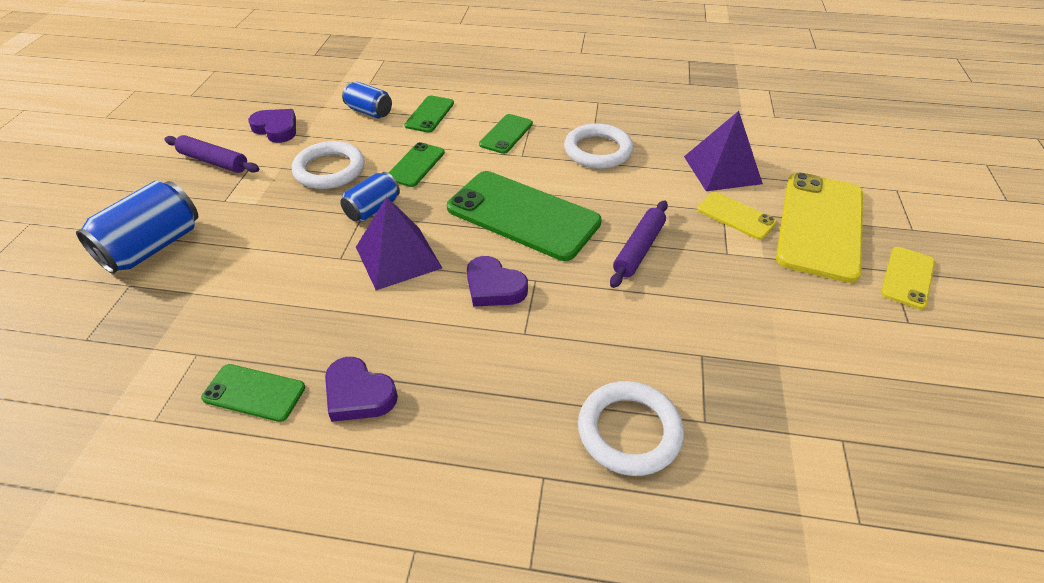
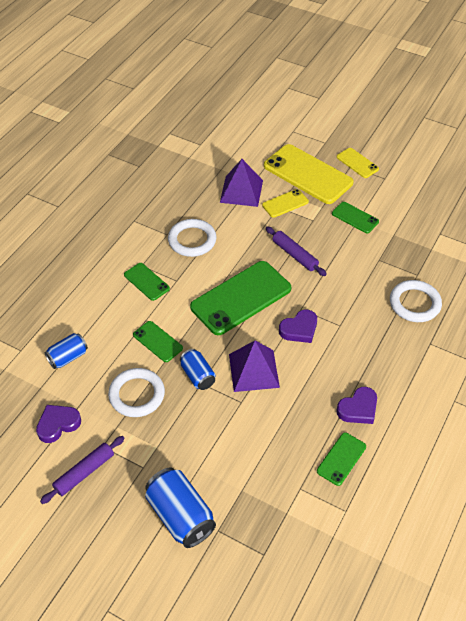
camera: 70 degrees left, 5 degrees up
green phone [404,96,454,133] -> green phone moved to [332,202,379,233]

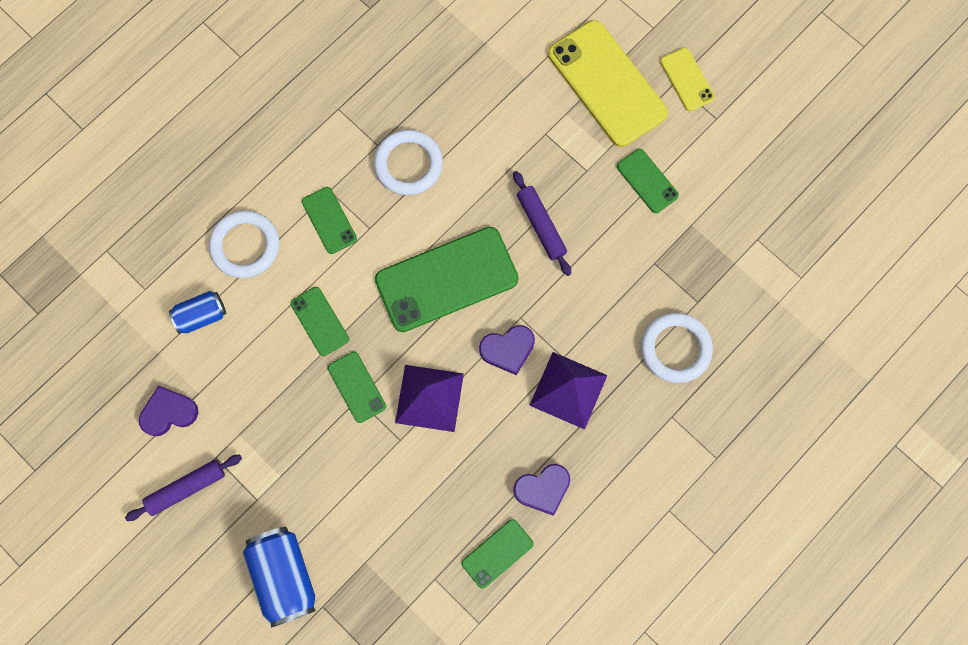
camera: 15 degrees right, 25 degrees up
white ring [108,368,165,417] -> white ring moved to [209,211,279,278]
blue can [180,349,216,390] -> green phone [328,352,386,423]
purple pyramid [220,159,263,207] -> purple pyramid moved to [529,352,608,430]
yellow phone [262,189,309,218] -> none

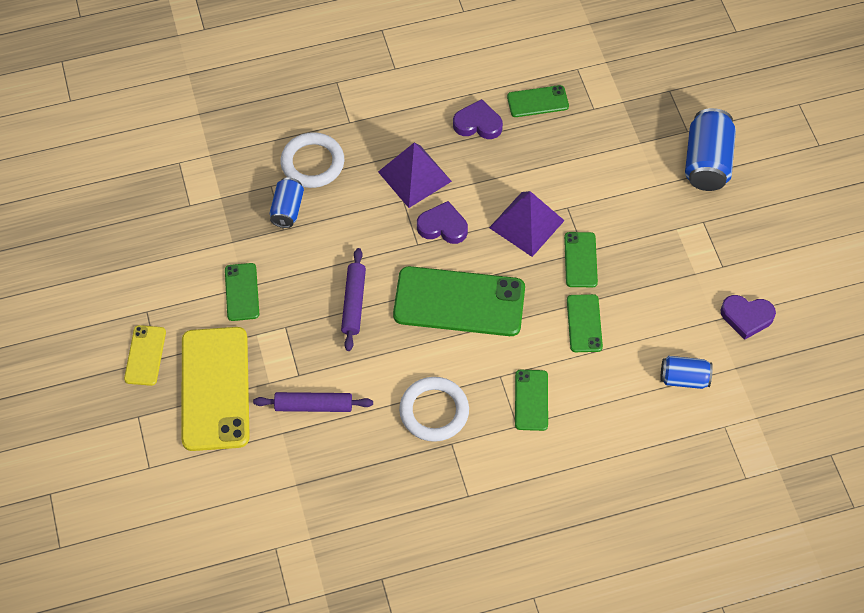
camera: 150 degrees left, 15 degrees down
purple rolling pin [125,455,242,521] -> purple rolling pin moved to [253,392,373,412]
white ring [209,211,279,278] -> none
none -> blue can [270,177,304,228]

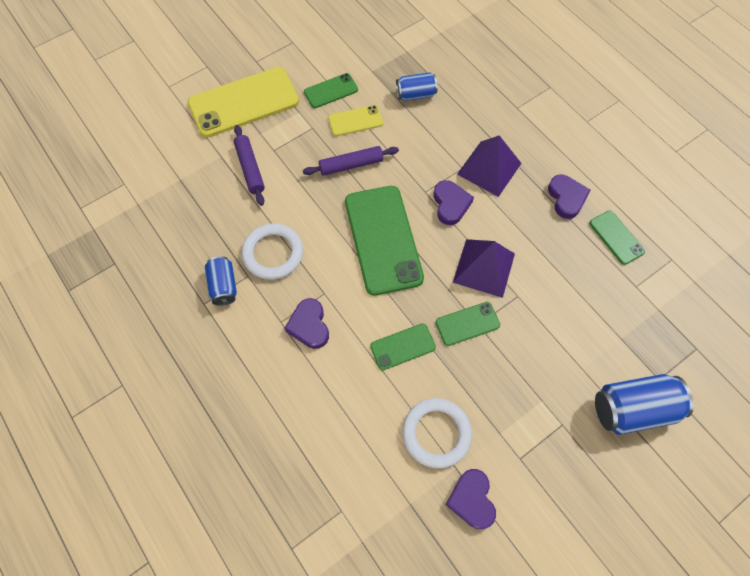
camera: 70 degrees right, 5 degrees up
yellow phone [124,325,166,386] -> yellow phone moved to [328,105,383,136]
white ring [281,132,344,188] -> white ring moved to [403,398,472,468]
green phone [515,370,548,431] -> purple heart [284,298,329,349]
blue can [661,356,713,389] -> blue can moved to [205,256,237,306]

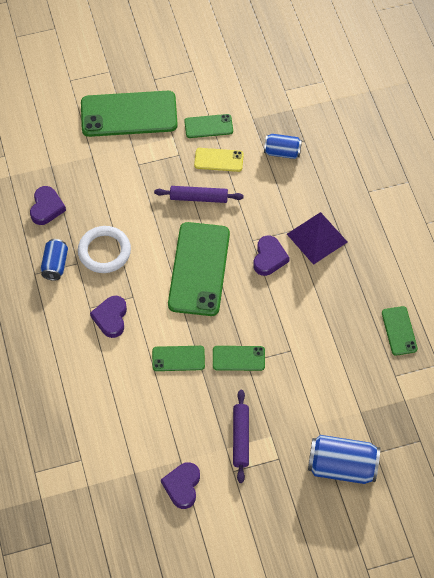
camera: 20 degrees right, 5 degrees down
yellow phone [187,67,299,138] -> green phone [81,91,178,137]
purple rolling pin [234,125,265,206] -> purple rolling pin moved to [233,390,249,483]
white ring [403,398,472,468] -> none
purple pyramid [453,239,515,298] -> none
purple heart [548,175,590,219] -> purple heart moved to [30,186,66,225]

